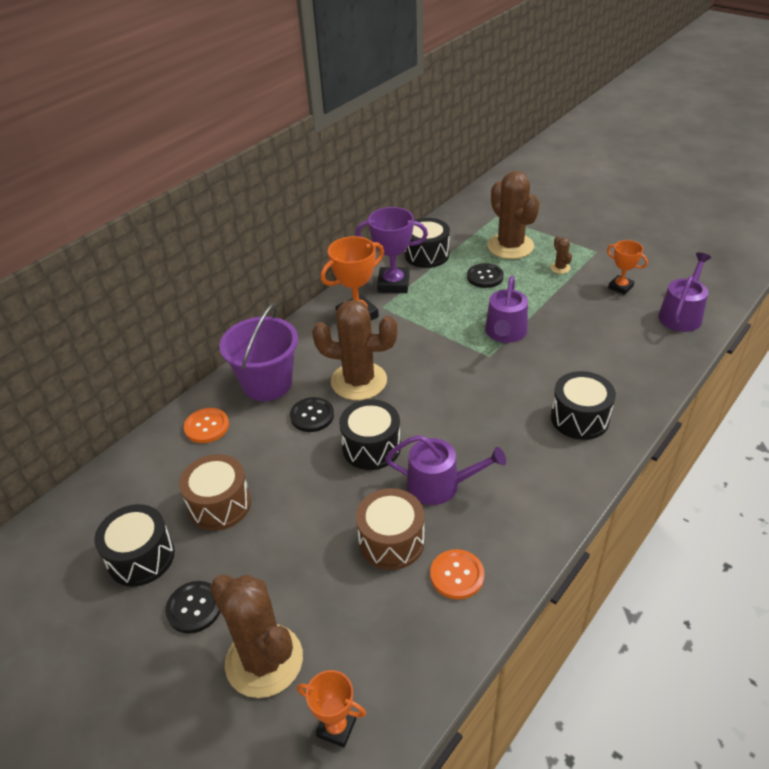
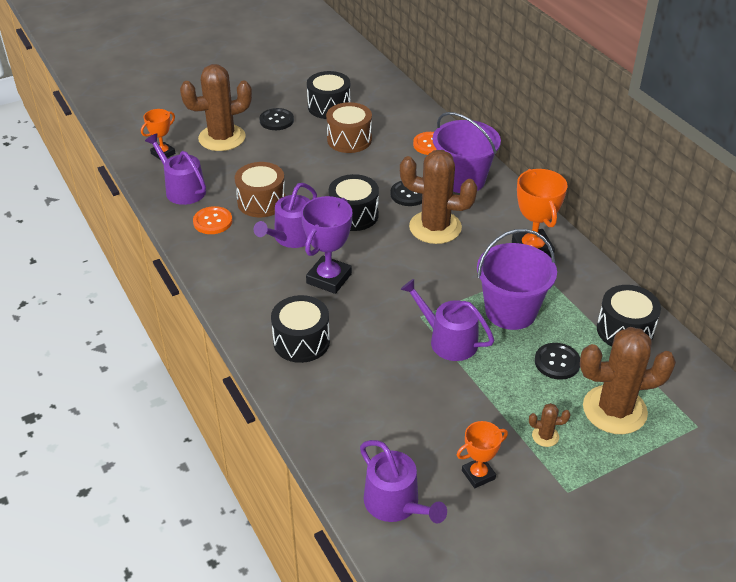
camera: 110 degrees right, 0 degrees up
brown cactus [312,300,398,400] -> brown cactus turned 75 degrees clockwise [400,150,478,244]
purple trophy [356,207,428,293] -> purple trophy moved to [301,196,352,294]
none -> purple watering can [145,134,206,205]
none -> purple bucket [477,229,557,330]

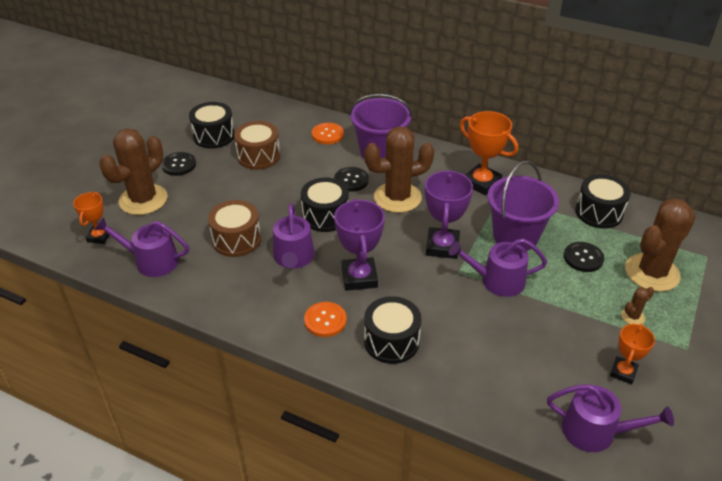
camera: 35 degrees left, 0 degrees up
orange button [193,206,232,234] -> orange button moved to [304,302,347,337]
none -> purple trophy [425,170,473,259]

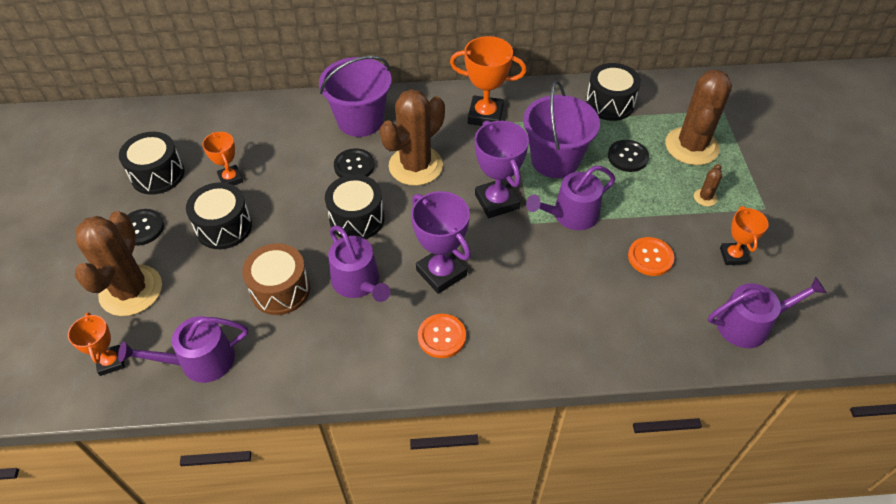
camera: 30 degrees left, 10 degrees up
brown drum [234,121,280,170] -> orange trophy [202,132,243,185]
orange button [312,123,344,144] -> orange button moved to [628,237,674,276]
black drum [364,296,422,364] -> black drum moved to [186,182,252,249]

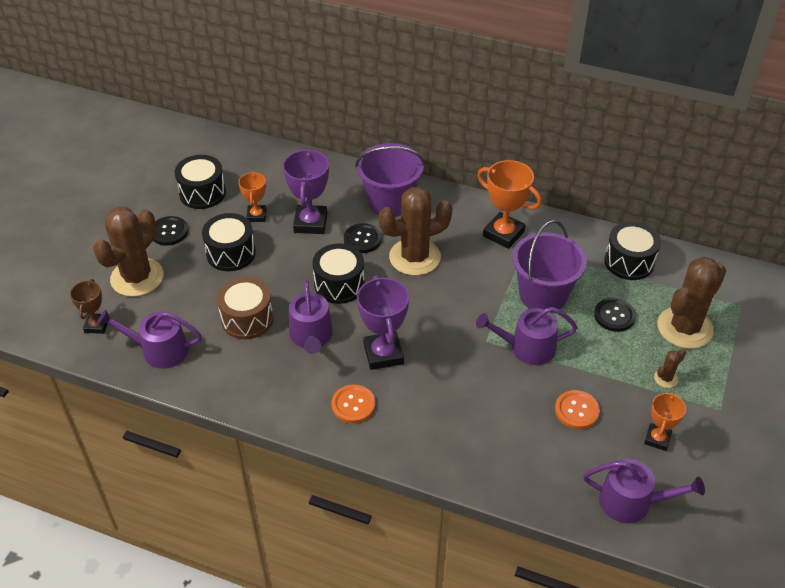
camera: 25 degrees right, 5 degrees down
orange trophy [68,312,125,376] -> brown trophy [70,279,108,334]
purple trophy [475,120,529,218] -> purple trophy moved to [283,149,329,234]

